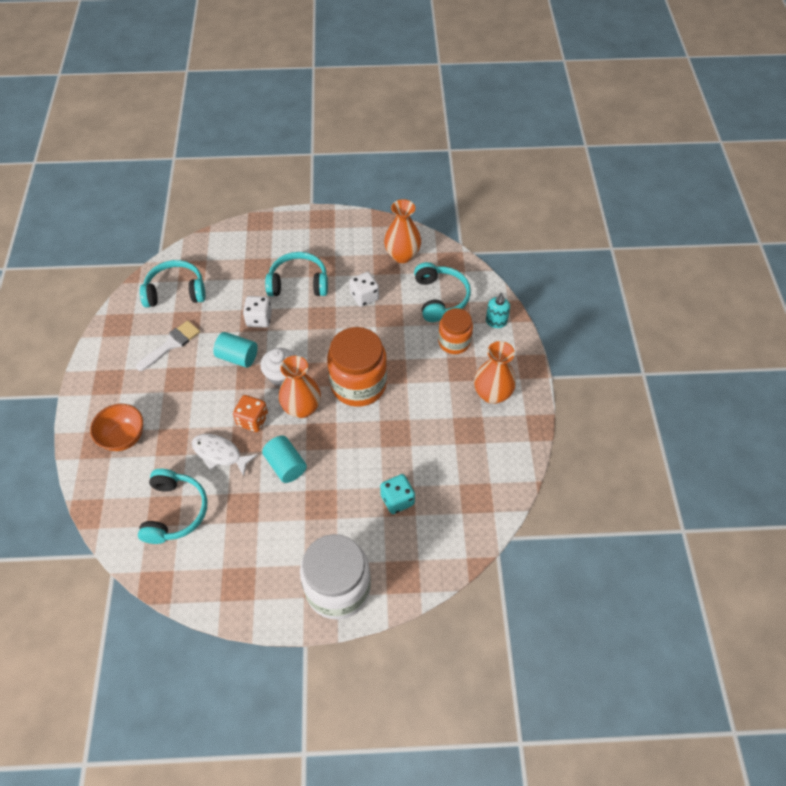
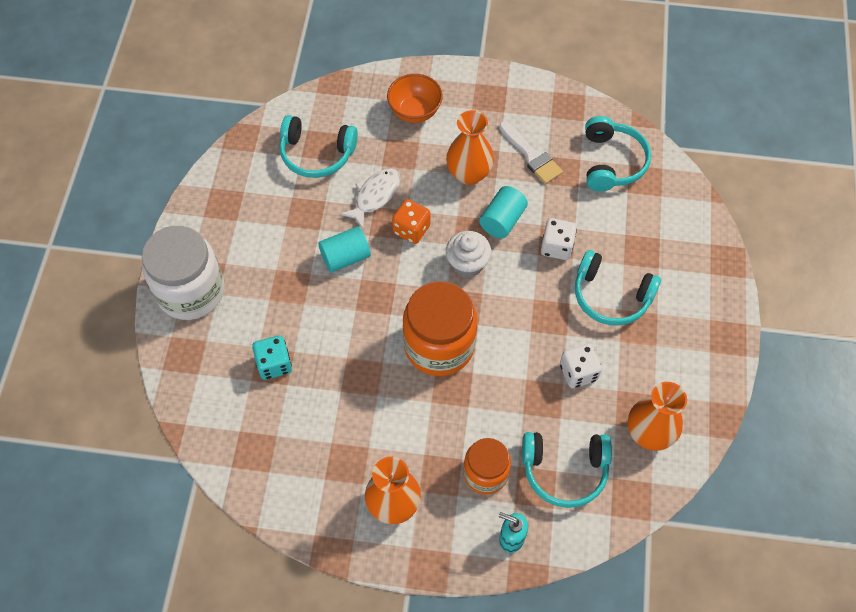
camera: 100 degrees right, 5 degrees up
turquoise headphones [265,252,328,296] -> turquoise headphones turned 105 degrees clockwise [575,250,661,326]
orange vase [279,356,321,418] -> orange vase moved to [446,110,494,185]

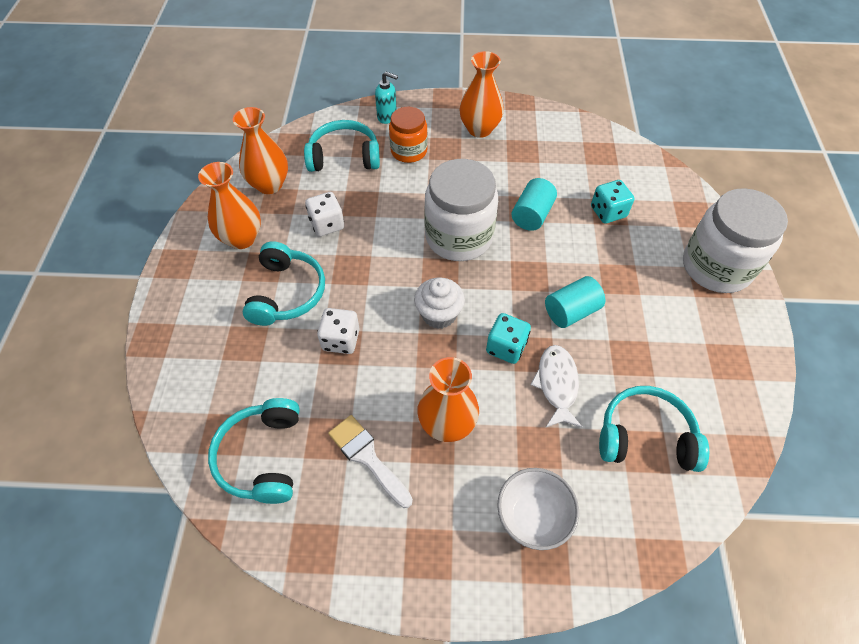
camera: 175 degrees right, 5 degrees down
white fish [340,168,400,229] -> white fish turned 150 degrees clockwise [530,345,583,428]
orange bowl [387,74,443,123] -> white bowl [497,468,579,550]
orange dice [392,199,430,244] -> turquoise dice [486,313,531,364]
orange jar [403,281,477,376] -> white jar [424,159,498,261]
turquoise cylinder [479,186,528,238] -> turquoise cylinder moved to [512,178,557,231]
turquoise headphones [575,250,661,326] -> turquoise headphones turned 75 degrees clockwise [242,241,325,326]
none -> orange vase [198,162,261,249]

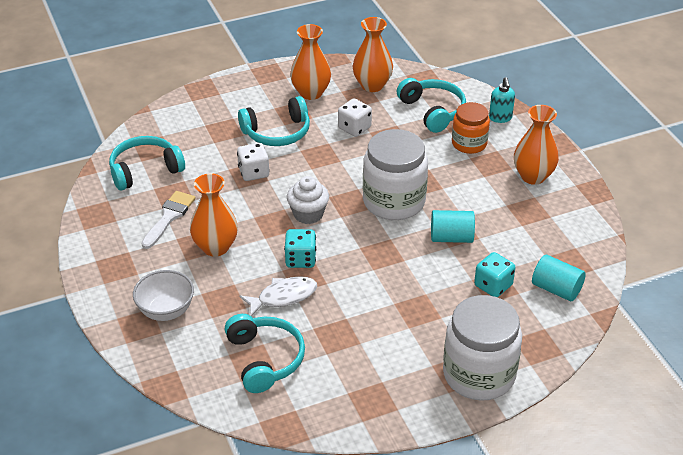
camera: 65 degrees right, 15 degrees down
turquoise cylinder [545,276,605,328] -> turquoise cylinder moved to [532,255,586,301]

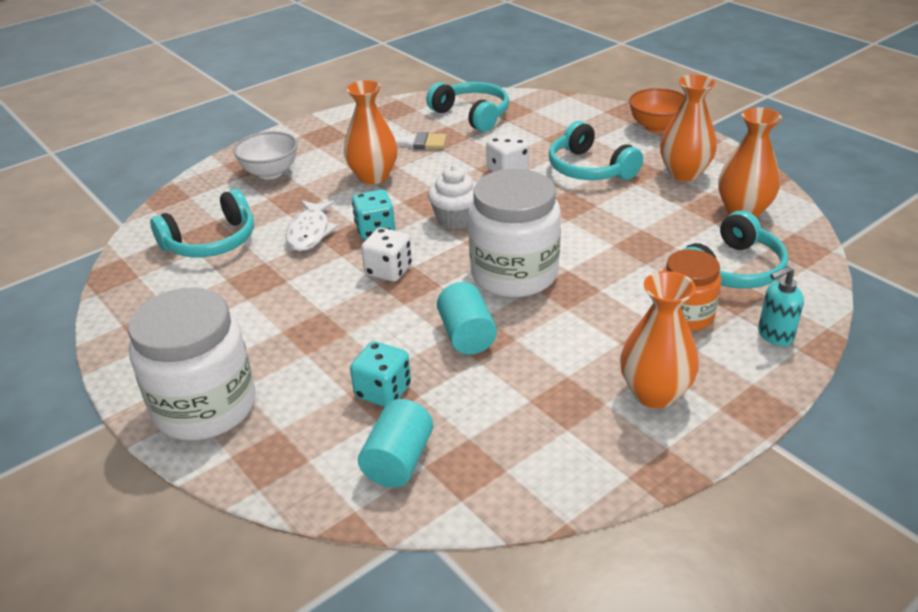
camera: 75 degrees right, 5 degrees down
white fish [240,276,317,317] -> white fish turned 45 degrees clockwise [286,201,338,251]
white dice [338,98,372,137] -> white dice moved to [361,228,412,282]
none -> orange bowl [629,88,685,133]

